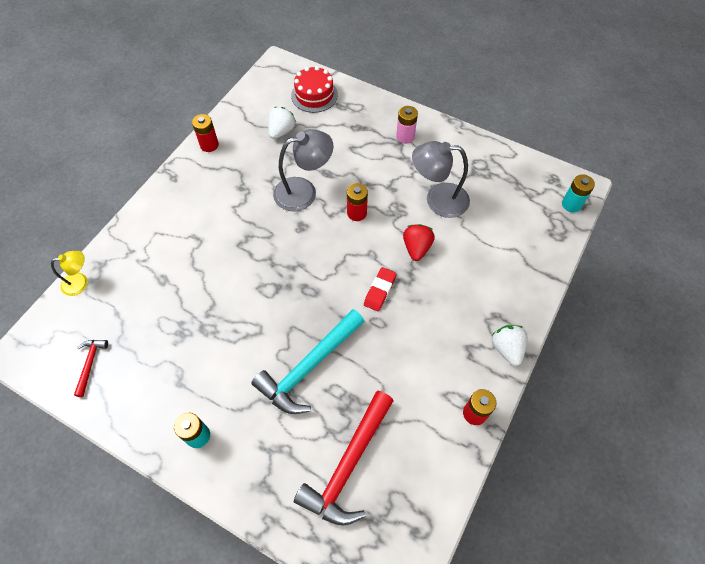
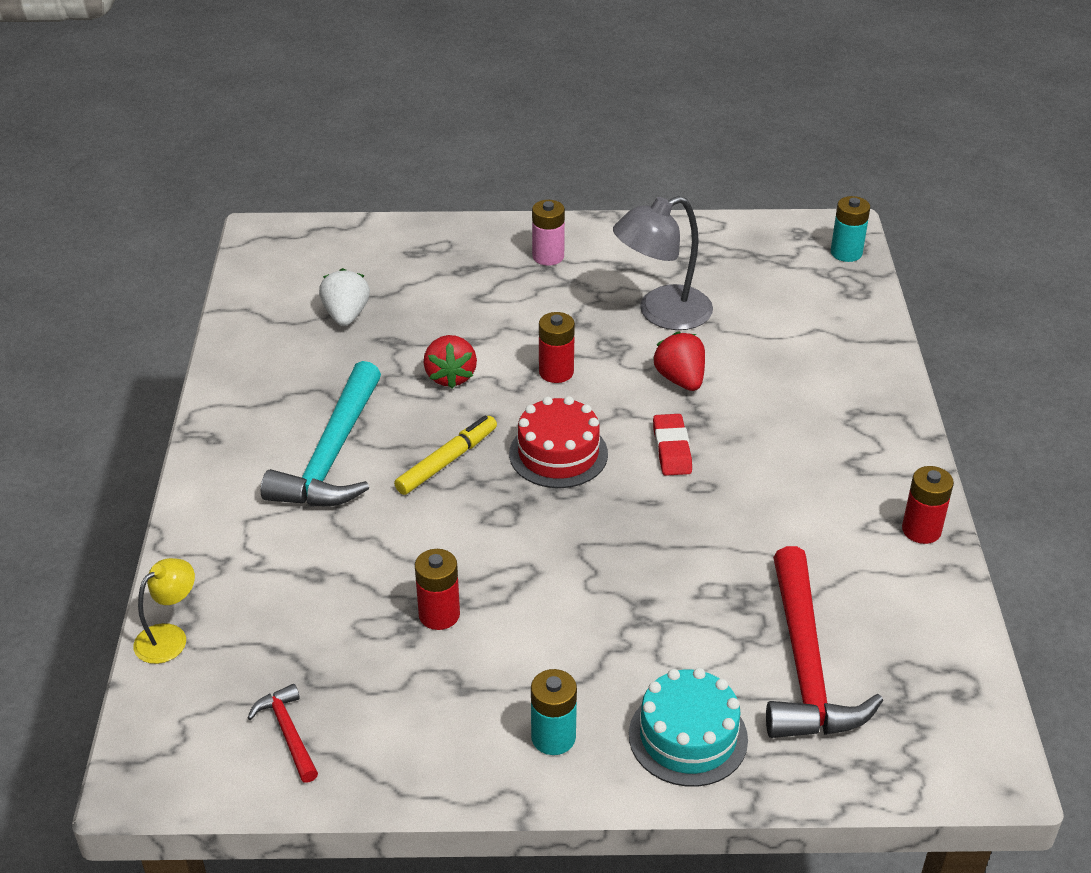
camera: 30 degrees left, 20 degrees down
red battery [192,114,219,152] -> red battery moved to [415,549,460,630]
turquoise hammer [251,309,365,414] -> turquoise hammer moved to [261,361,381,506]
grey lamp [273,129,333,212] -> red strawberry [424,335,477,389]
red cake [291,66,338,113] -> red cake moved to [509,396,608,488]
white strawberry [492,325,527,366] -> none
none -> yellow marker [394,415,497,495]
none -> turquoise cake [629,668,748,787]

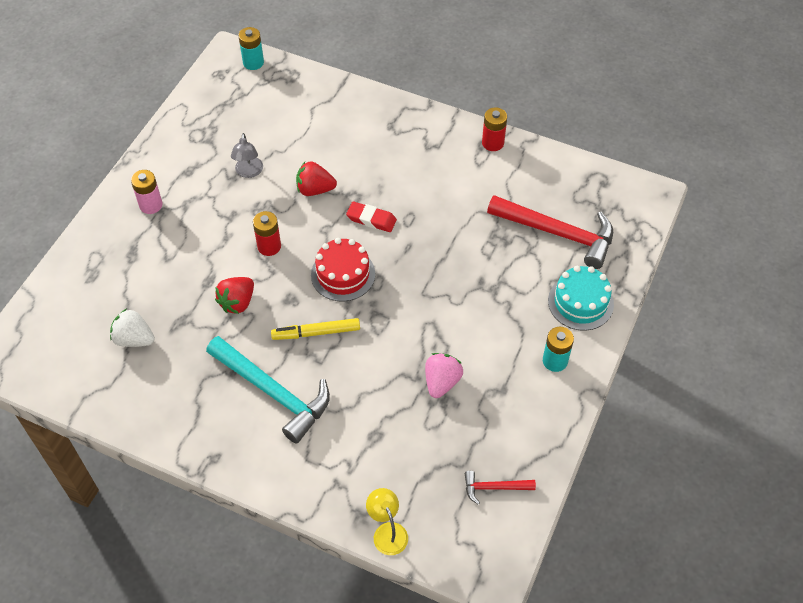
camera: 65 degrees left, 15 degrees up
yellow marker [394,415,497,495] -> yellow marker turned 75 degrees counterclockwise [271,318,360,340]
red battery [415,549,460,630] -> pink strawberry [425,353,463,398]
red strawberry [424,335,477,389] -> red strawberry turned 105 degrees clockwise [215,277,254,314]
grey lamp [613,196,713,330] -> grey lamp [231,133,263,178], size x0.57

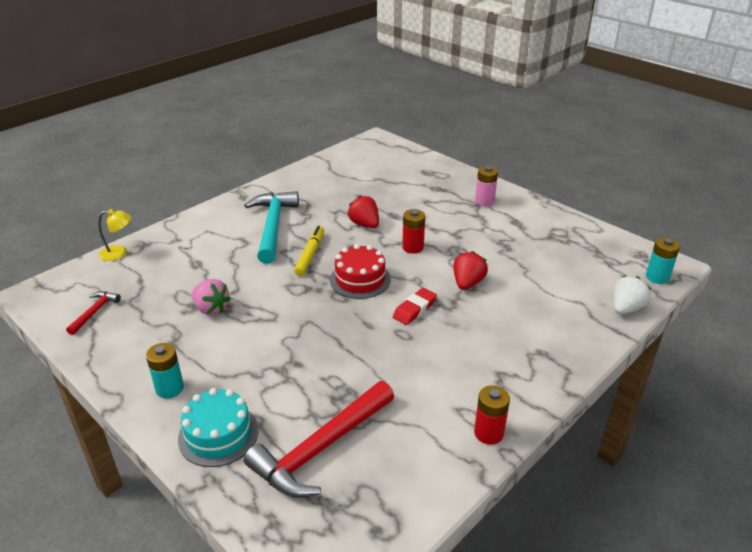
camera: 110 degrees right, 20 degrees down
white strawberry [110,308,155,347] -> white strawberry moved to [613,276,651,314]
turquoise hammer [206,336,330,444] -> turquoise hammer turned 120 degrees clockwise [244,191,299,264]
grey lamp [231,133,263,178] -> none

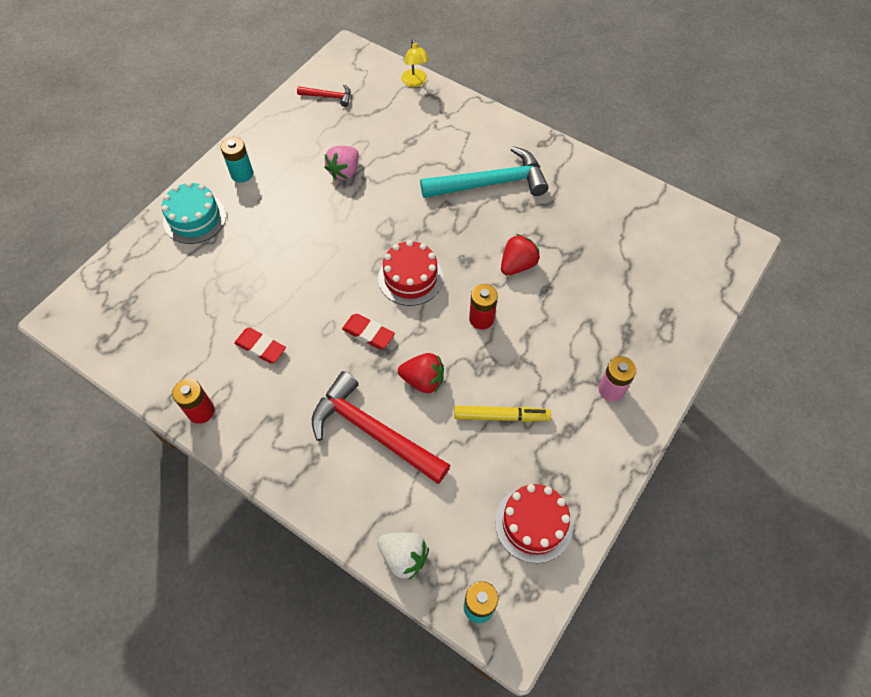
camera: 80 degrees right, 25 degrees up
red hammer [244,381,394,498] -> red hammer moved to [312,371,450,484]
yellow marker [294,226,324,276] -> yellow marker moved to [454,406,551,422]
none -> red eraser [234,327,286,363]
none -> red cake [495,484,573,563]

